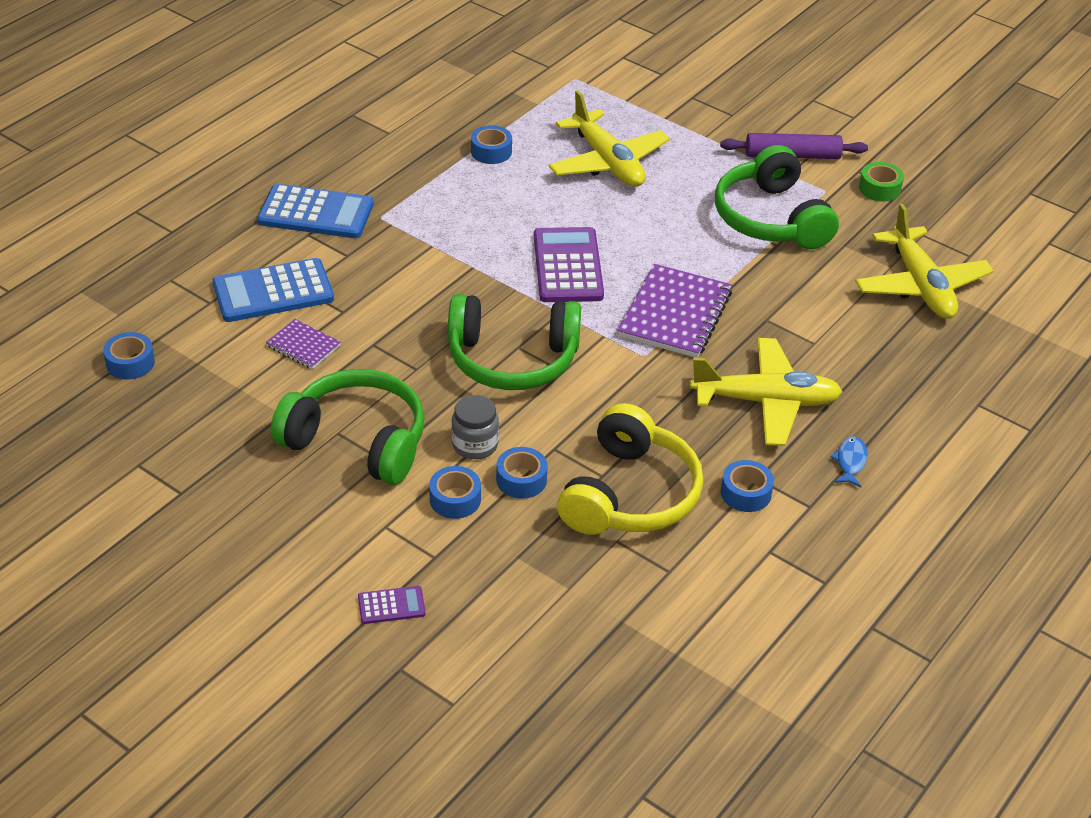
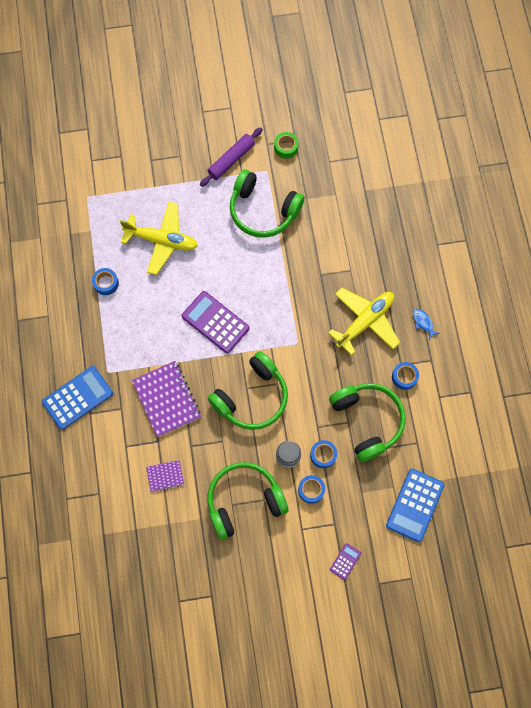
camera: 45 degrees left, 30 degrees up
blue tape [103,332,155,380] -> none
blue calculator [213,258,334,322] -> blue calculator moved to [386,468,444,542]
yellow headphones [557,403,703,535] -> green headphones [329,383,406,462]
purple notebook [617,264,732,358] -> purple notebook moved to [132,361,201,437]
yellow plane [855,204,994,319] -> none

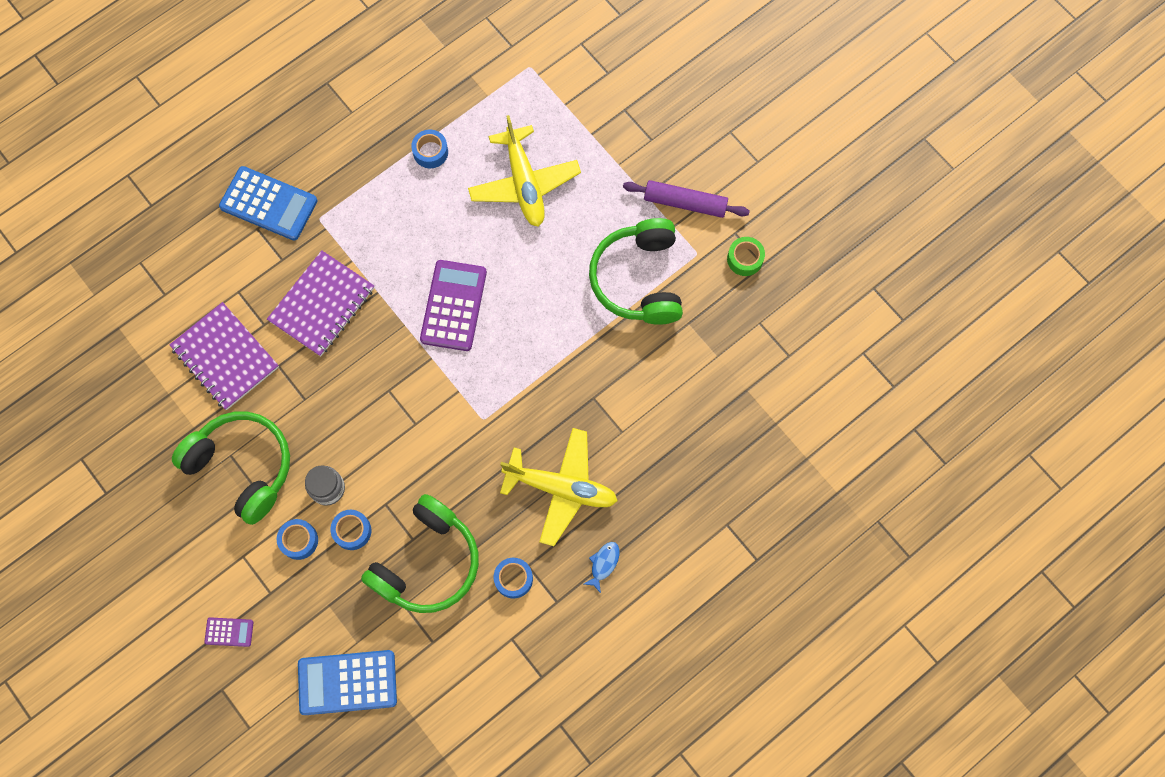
camera: 60 degrees right, 0 degrees up
purple notebook [146,460,184,492] -> purple notebook [169,302,279,410], size x1.92
green headphones [208,351,288,430] -> none

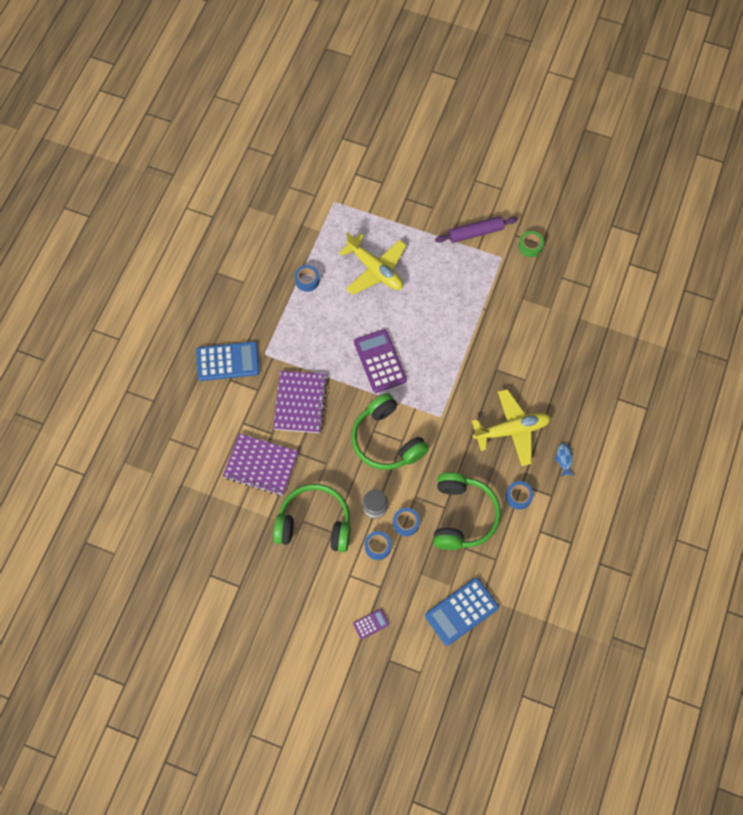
camera: 30 degrees left, 5 degrees down
green headphones [589,218,683,325] -> green headphones moved to [351,393,429,470]

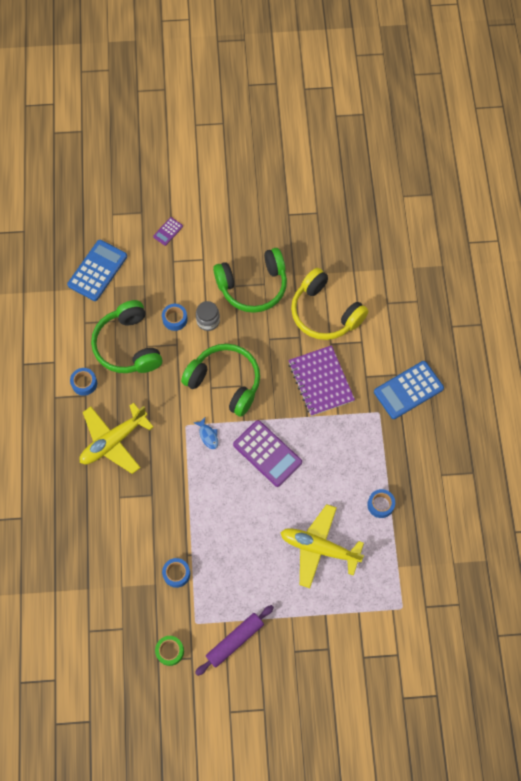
camera: 155 degrees right, 0 degrees up
purple notebook [223,433,299,496] -> yellow headphones [291,268,368,340]
blue tape [365,531,391,560] -> blue tape moved to [162,558,190,588]
blue fish [554,443,574,477] -> blue fish moved to [193,417,218,449]

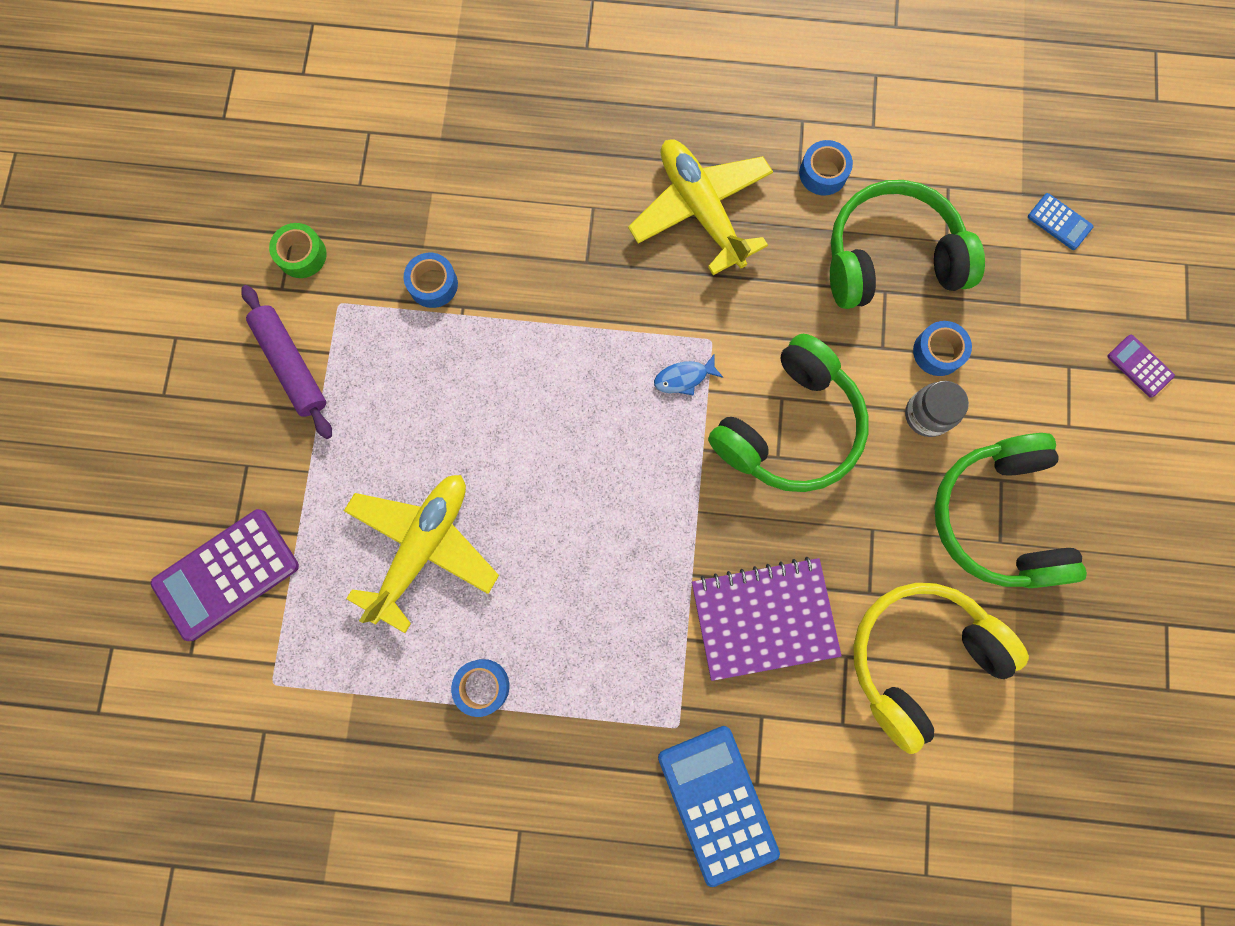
camera: 100 degrees right, 10 degrees up
blue calculator [67,240,127,301] -> blue calculator [1028,193,1093,250], size x0.48
purple calculator [233,420,302,487] -> purple calculator moved to [151,509,299,641]

